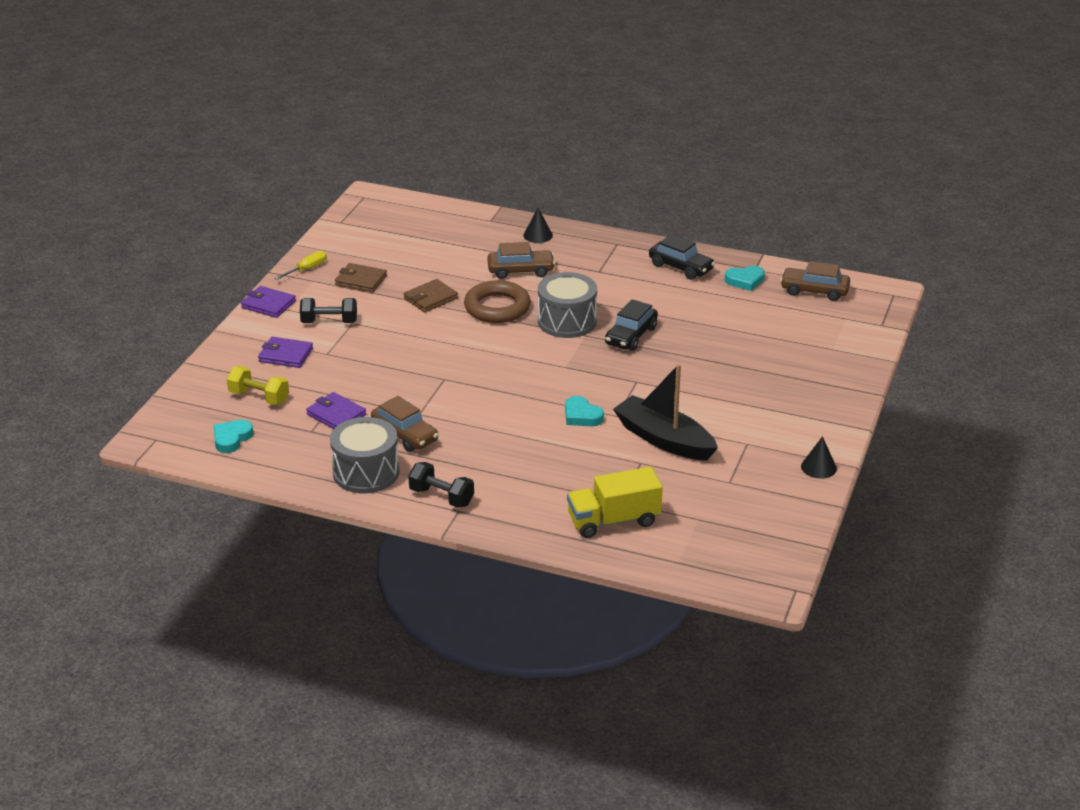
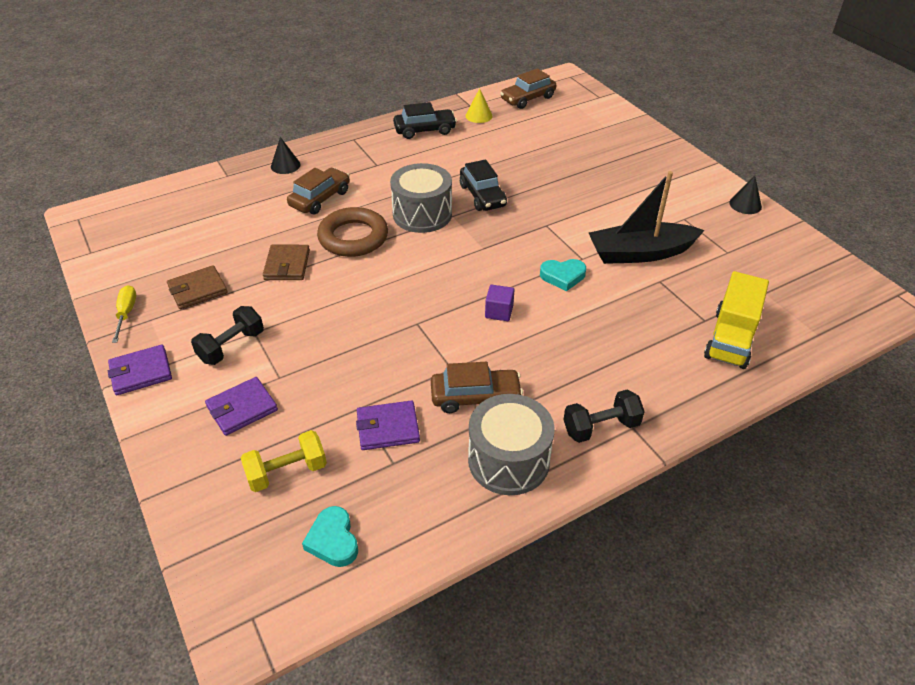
camera: 50 degrees left, 10 degrees up
turquoise heart [725,266,765,291] -> yellow cone [466,88,493,123]
none -> purple cube [485,285,514,321]

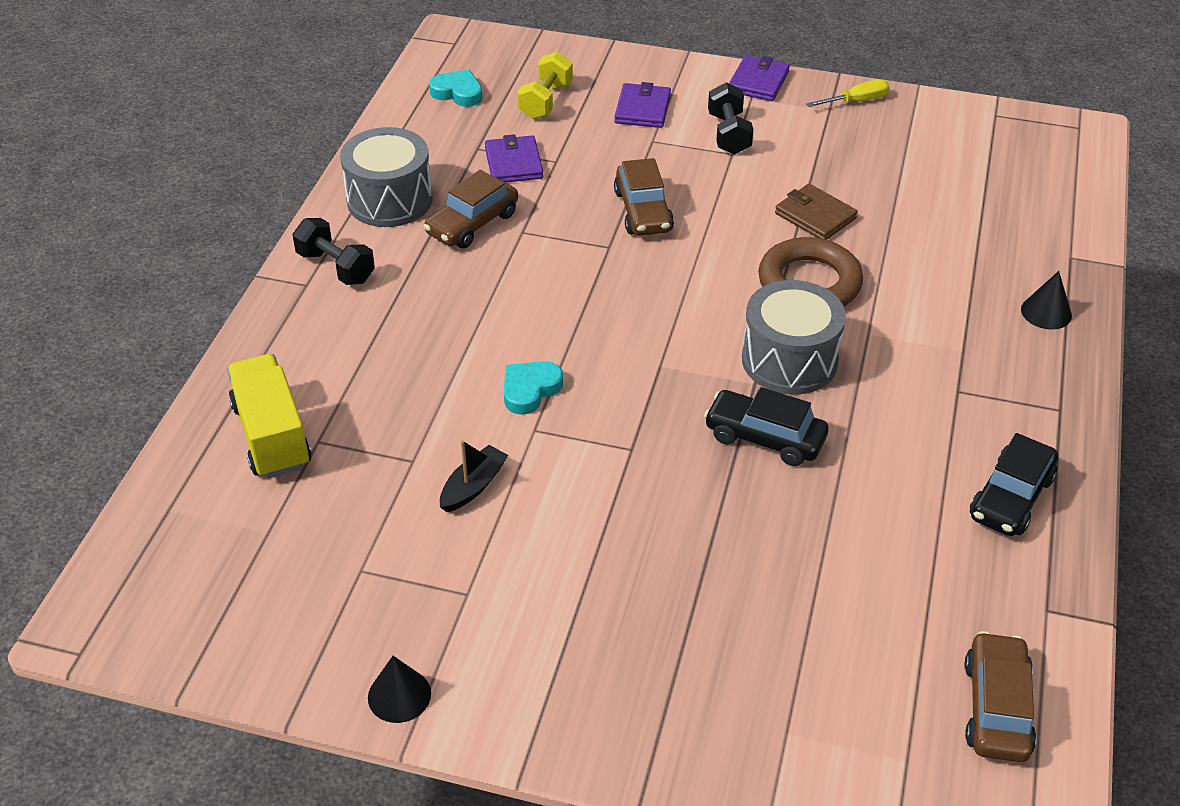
camera: 135 degrees right, 0 degrees up
yellow screwdriver [112,285,136,343] -> yellow screwdriver turned 60 degrees counterclockwise [806,79,889,107]
brown wallet [167,265,228,309] -> none
brown car [287,168,350,214] -> brown car moved to [614,158,674,236]
purple wallet [356,400,420,450] -> purple wallet turned 45 degrees counterclockwise [485,134,543,183]
yellow cone [466,88,493,123] -> none
purple cube [485,285,514,321] -> none
black dumbbell [563,389,645,443] -> black dumbbell turned 75 degrees counterclockwise [293,218,375,285]
black boat [589,171,705,264] -> black boat [440,440,508,512], size x0.49

